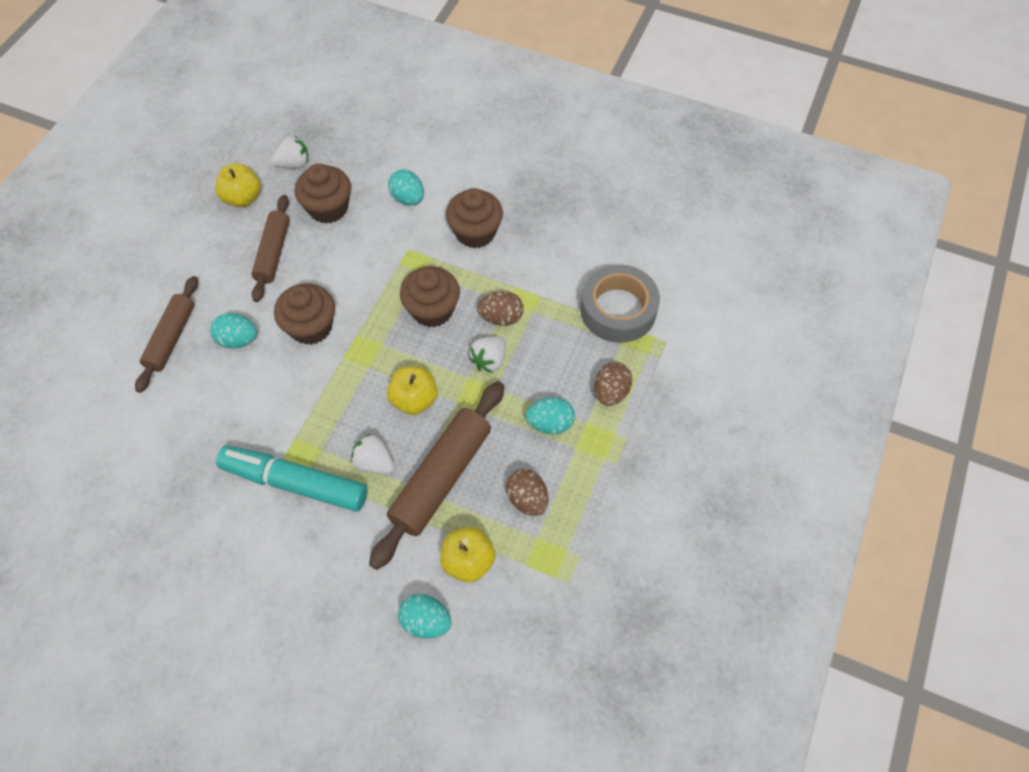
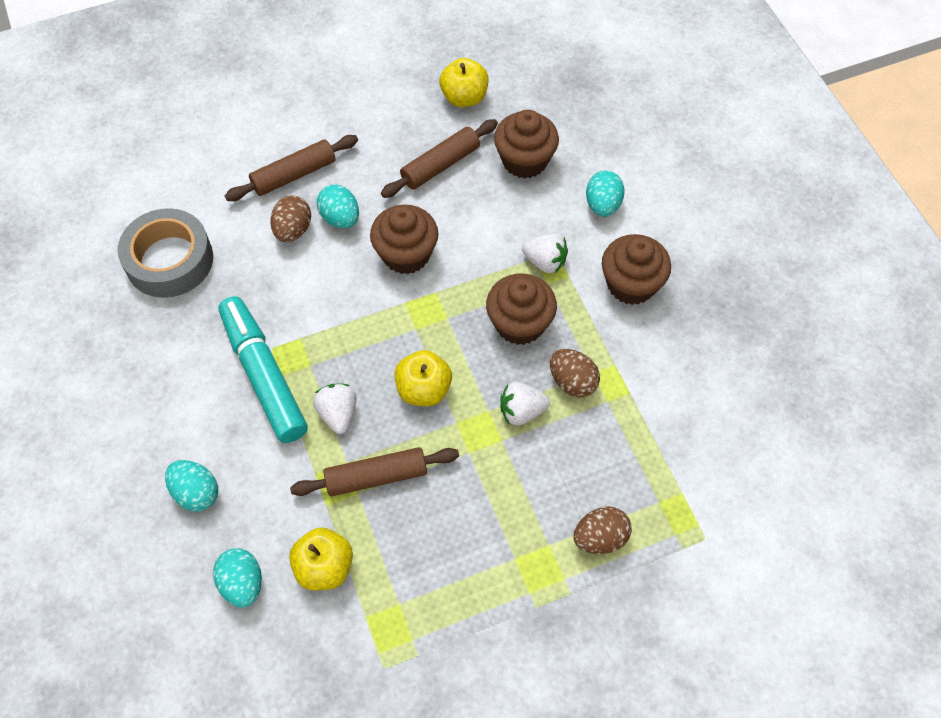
camera: 45 degrees right, 0 degrees up
white strawberry [271,136,308,168] -> white strawberry moved to [522,233,568,273]
brown rolling pin [369,381,504,570] -> brown rolling pin [290,447,459,496], size x0.65
brown egg [506,469,548,516] -> brown egg moved to [270,196,311,242]
turquoise egg [525,397,575,434] -> turquoise egg moved to [165,460,218,512]
grey tape [580,264,660,343] -> grey tape moved to [118,208,213,298]

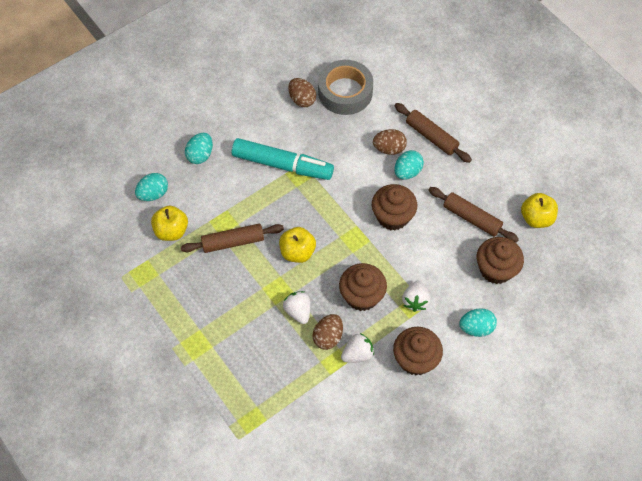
camera: 75 degrees right, 0 degrees up
turquoise marker [219,296,308,443] -> turquoise marker turned 60 degrees clockwise [232,138,334,180]
brown rolling pin [290,447,459,496] -> brown rolling pin turned 75 degrees counterclockwise [181,224,284,253]
white strawberry [313,384,357,434] -> white strawberry moved to [341,333,374,363]
brown egg [573,506,632,554] -> brown egg moved to [288,78,316,107]

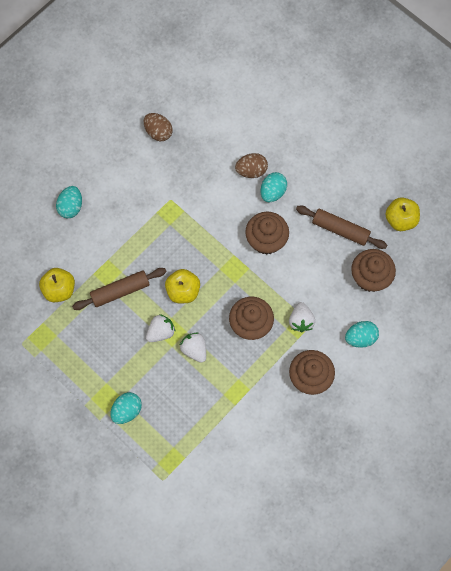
camera: 10 degrees left, 10 degrees up
turquoise egg [135,173,168,201] -> turquoise egg moved to [110,392,142,424]
turquoise marker [232,138,334,180] -> none
brown egg [313,314,343,350] -> none
grey tape [318,60,373,115] -> none
white strawberry [341,333,374,363] -> white strawberry moved to [146,314,175,342]
brown rolling pin [394,103,472,163] -> none

